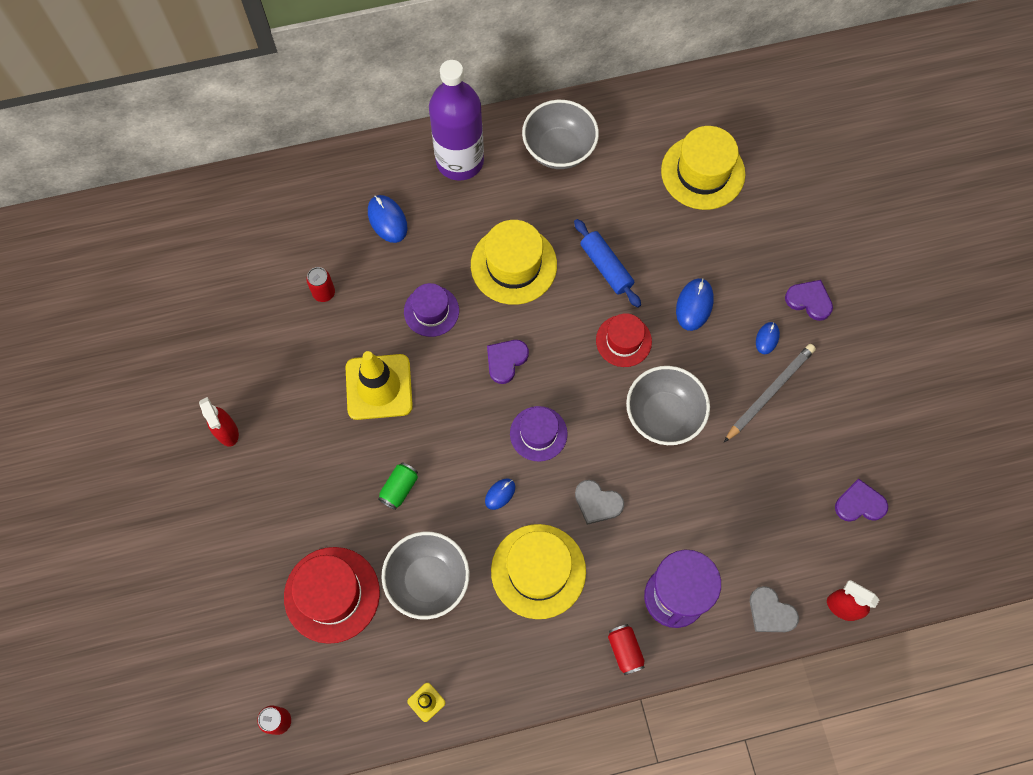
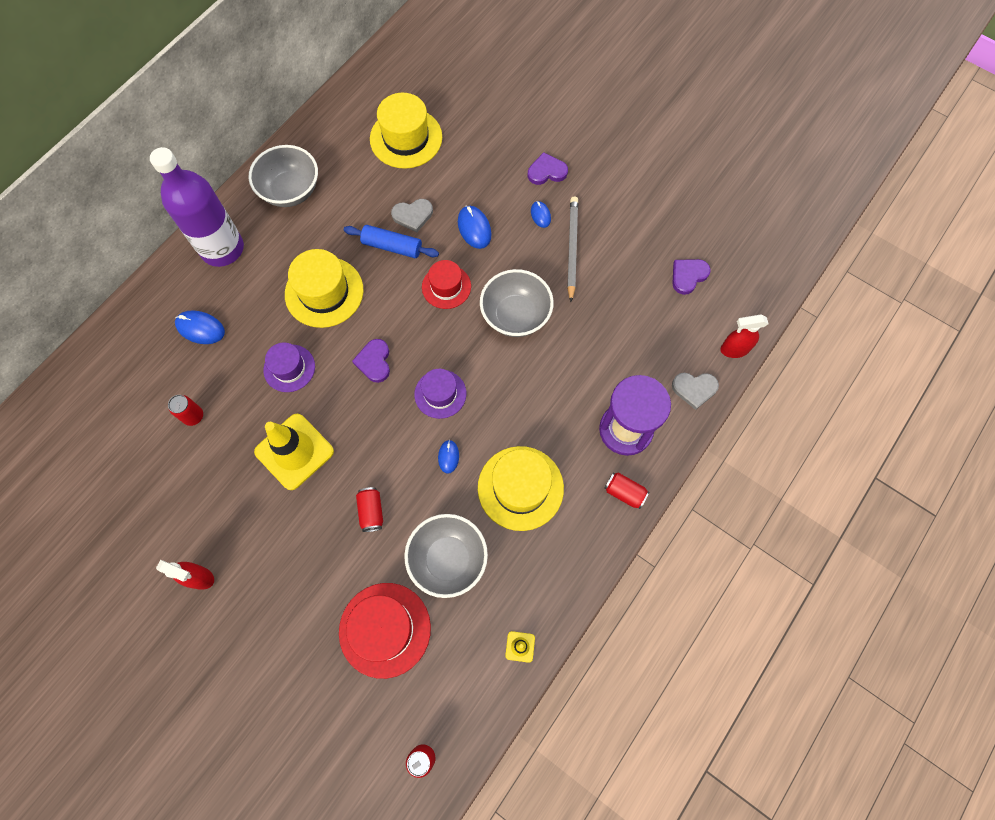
camera: 40 degrees left, 0 degrees up
green can [378,462,418,510] -> red can [356,487,383,532]
grey heart [575,480,624,525] -> grey heart moved to [391,199,433,232]

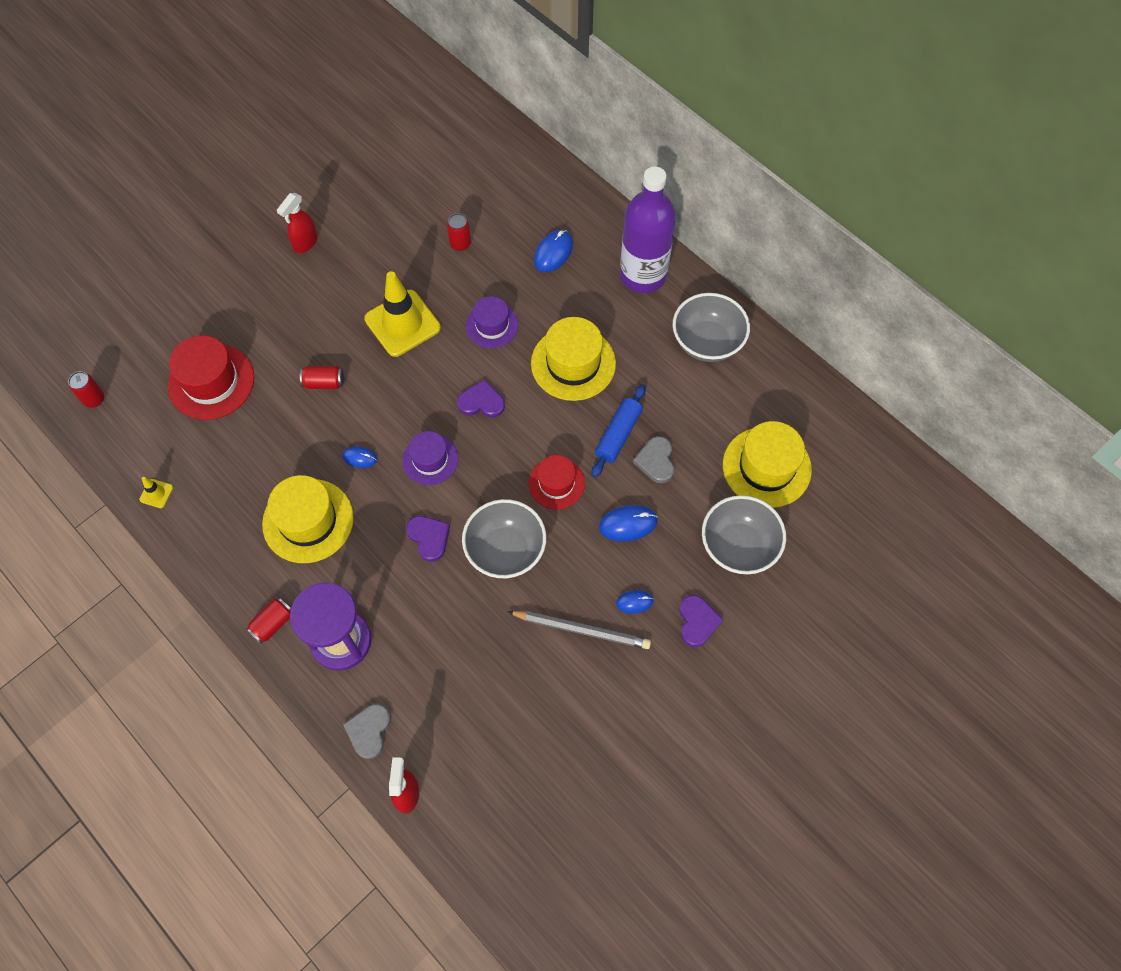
camera: 100 degrees right, 5 degrees down
grey bowl [404,514,488,598] -> grey bowl moved to [702,495,786,574]
purple heart [672,259,711,295] -> purple heart moved to [406,516,450,562]

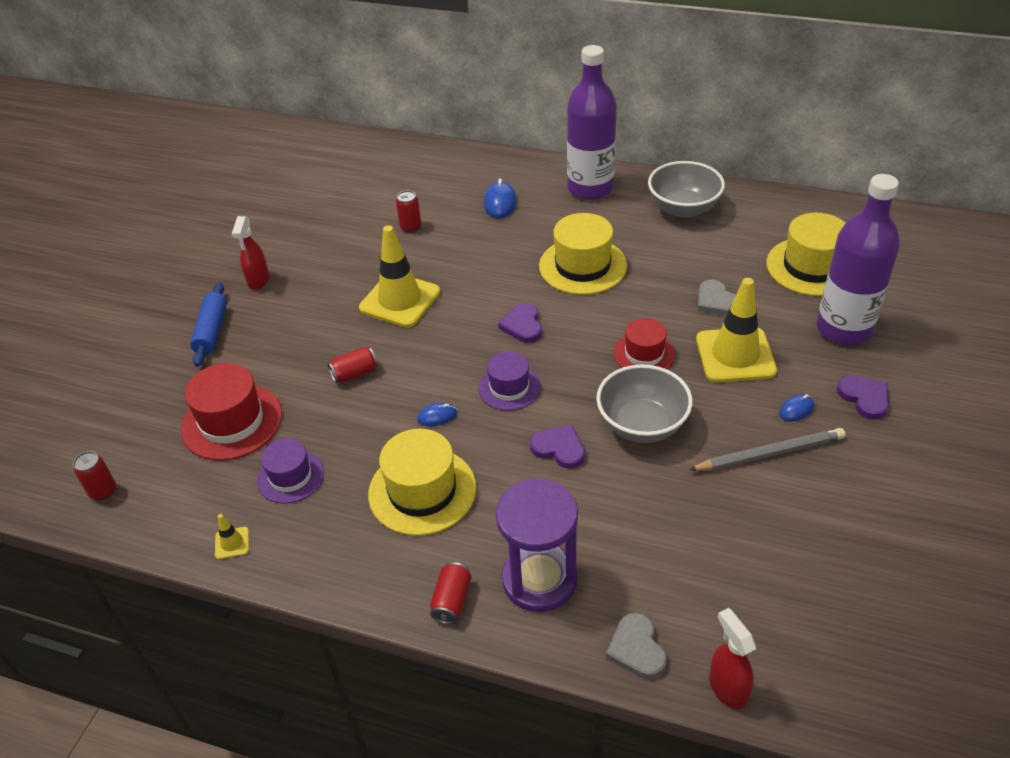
camera: 25 degrees left, 20 degrees down
purple heart [457,380,505,418] -> purple heart turned 75 degrees counterclockwise [498,303,542,343]
purple hat [466,296,519,348] -> purple hat moved to [257,438,324,504]
blue rolling pin [592,385,645,478] -> blue rolling pin moved to [190,283,227,367]
blue mouse [599,505,658,542] -> yellow traffic cone [696,278,777,382]
grey bowl [702,495,786,574] -> purple bottle [817,174,900,345]

